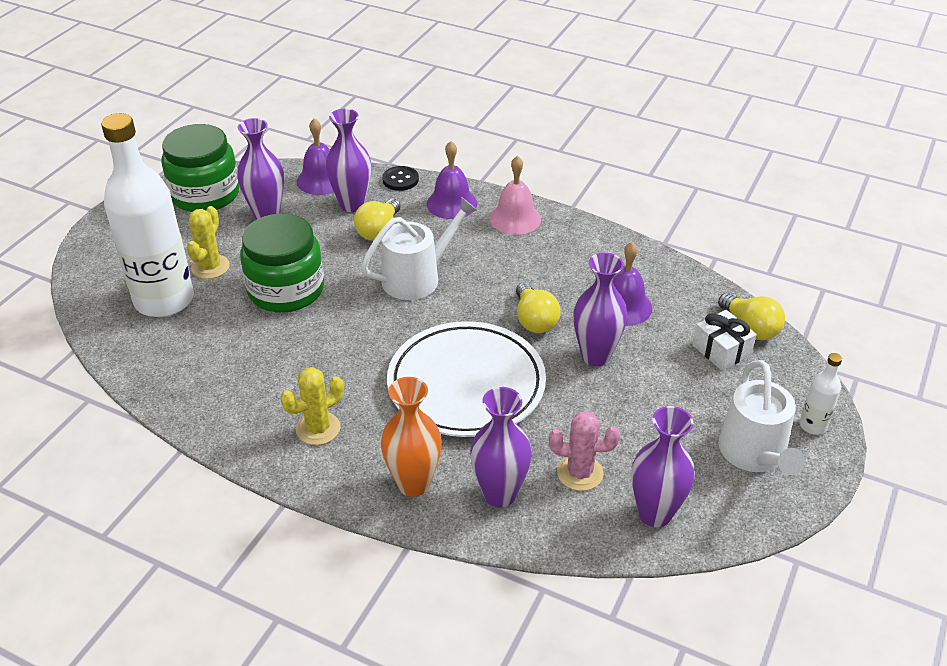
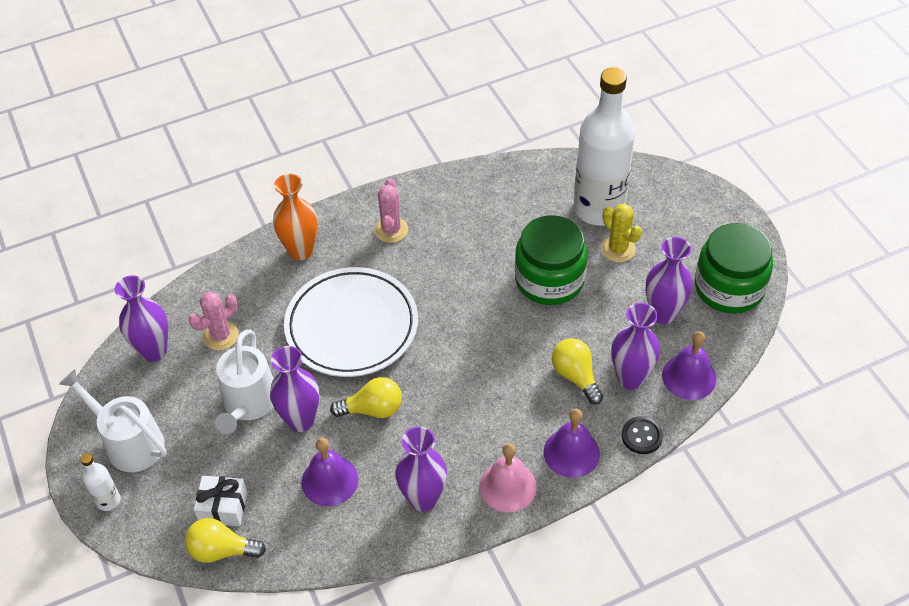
camera: 130 degrees right, 10 degrees up
yellow cactus [281,367,344,445] -> pink cactus [374,178,408,243]
white watering can [362,197,477,300] -> white watering can moved to [215,329,273,434]
purple vase [470,387,532,507] -> purple vase moved to [395,426,447,512]
yellow light bulb [516,282,561,333] -> yellow light bulb turned 150 degrees clockwise [330,377,402,418]

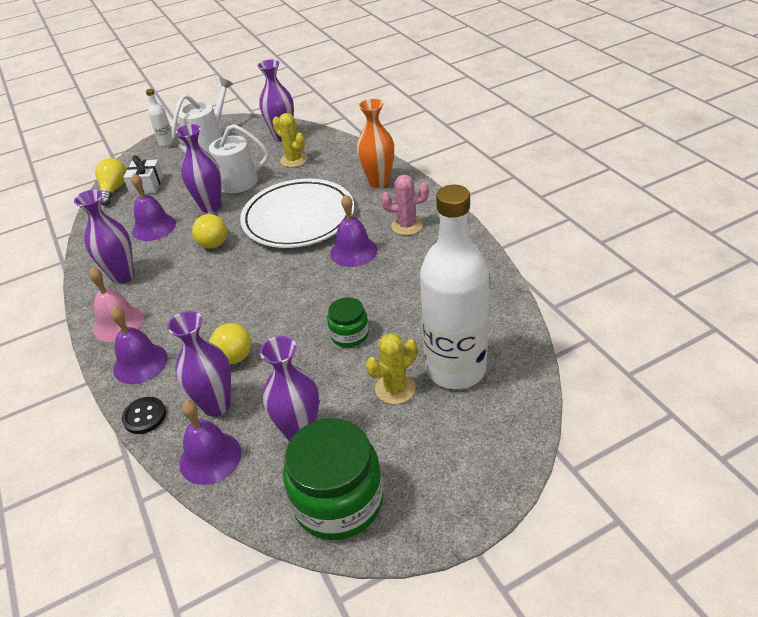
camera: 90 degrees right, 10 degrees down
pink cactus [189,291,239,350] -> yellow cactus [272,113,308,167]
green jar [515,215,588,305] -> green jar [327,297,369,347], size x0.53
none -> purple bell [330,195,377,267]

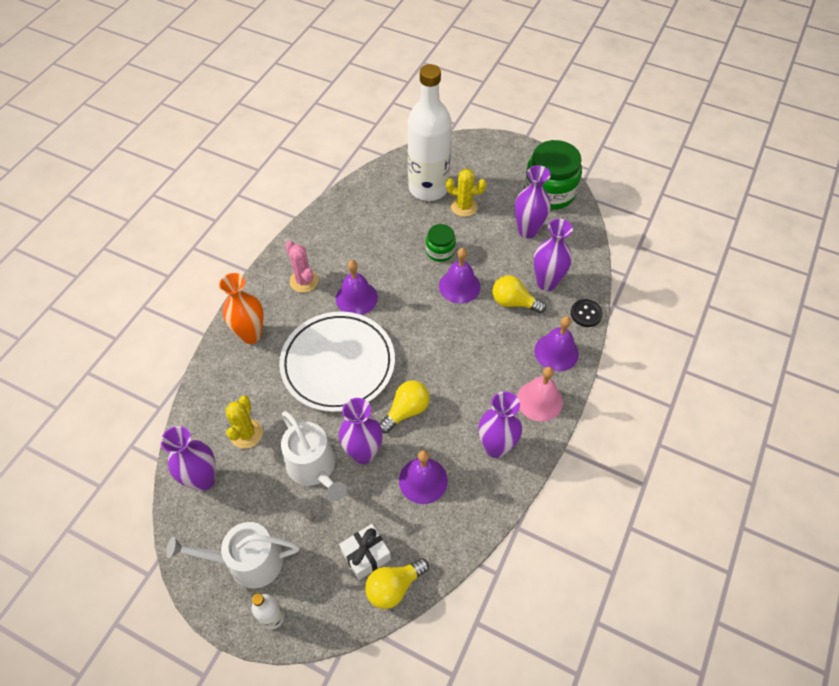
camera: 130 degrees left, 15 degrees up
purple bell [180,401,241,485] -> purple bell moved to [439,248,480,304]

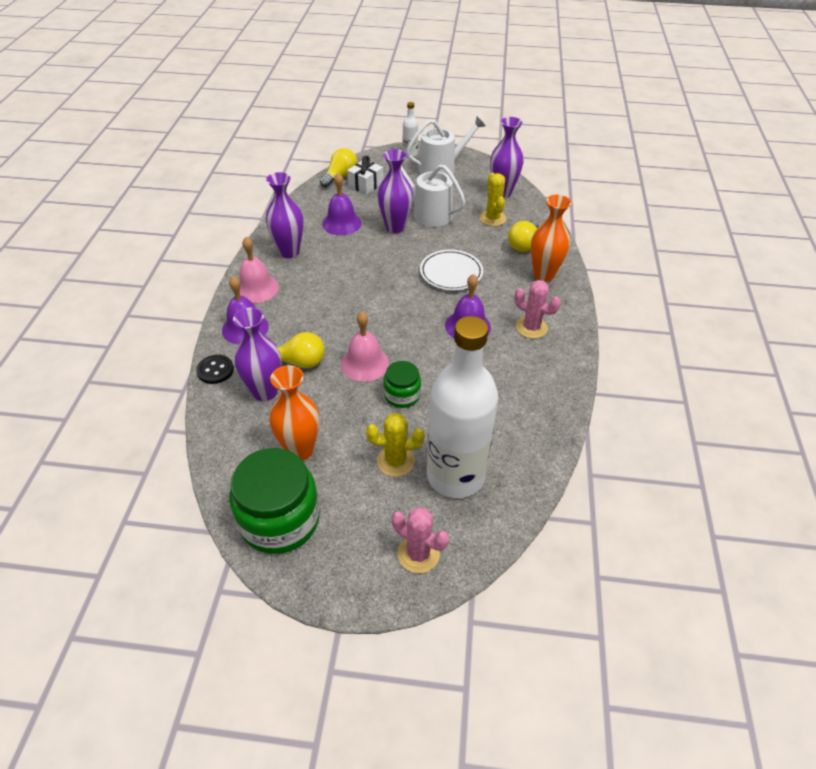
camera: 160 degrees right, 10 degrees down
white plate [279,312,395,412] -> white plate [420,250,483,290], size x0.58
yellow light bulb [379,381,430,433] -> yellow light bulb moved to [508,220,539,252]
purple bell [439,248,480,304] -> pink bell [341,312,389,382]
purple vase [515,165,551,238] -> orange vase [269,365,320,461]
none -> pink cactus [392,507,449,573]

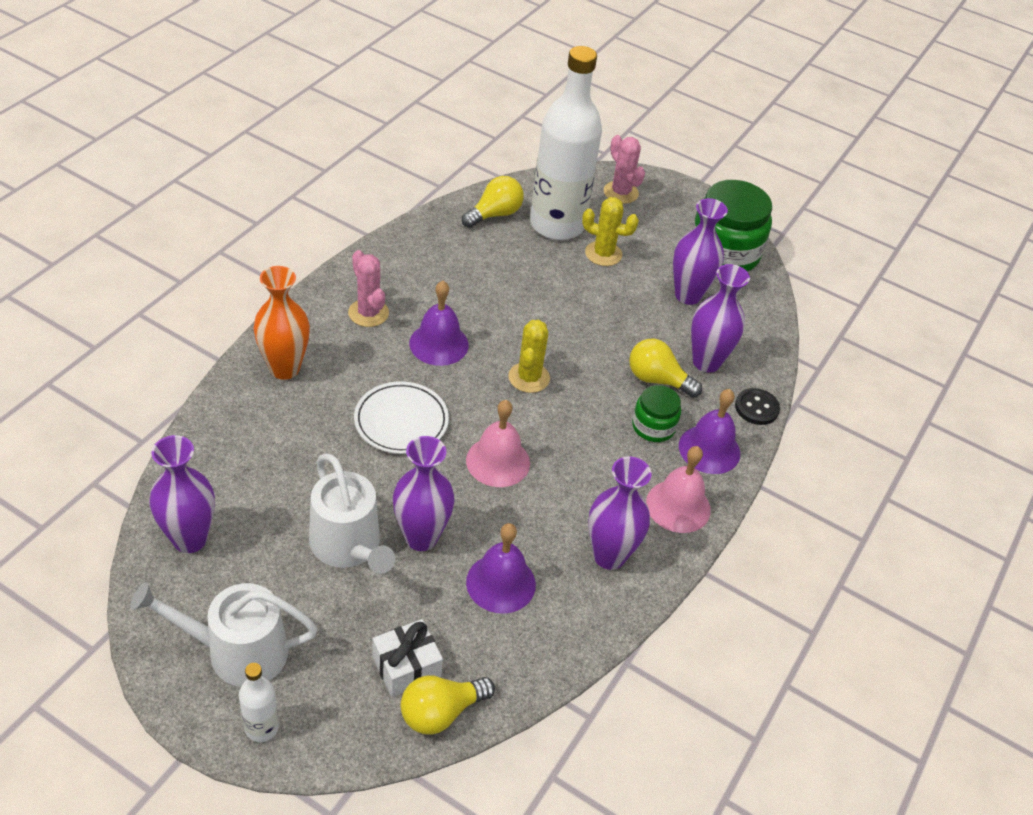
camera: 160 degrees left, 0 degrees up
orange vase [269,365,320,461] -> purple vase [673,198,728,305]
pink bell [341,312,389,382] -> pink bell moved to [466,400,530,487]
green jar [383,361,421,408] -> green jar moved to [632,385,681,442]
yellow cactus [479,173,506,226] -> yellow cactus moved to [508,320,550,393]
yellow light bulb [508,220,539,252] -> yellow light bulb moved to [462,176,524,228]

